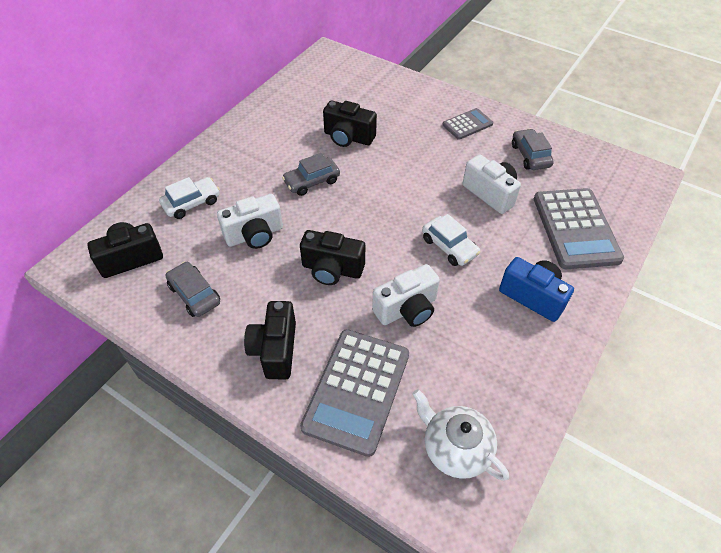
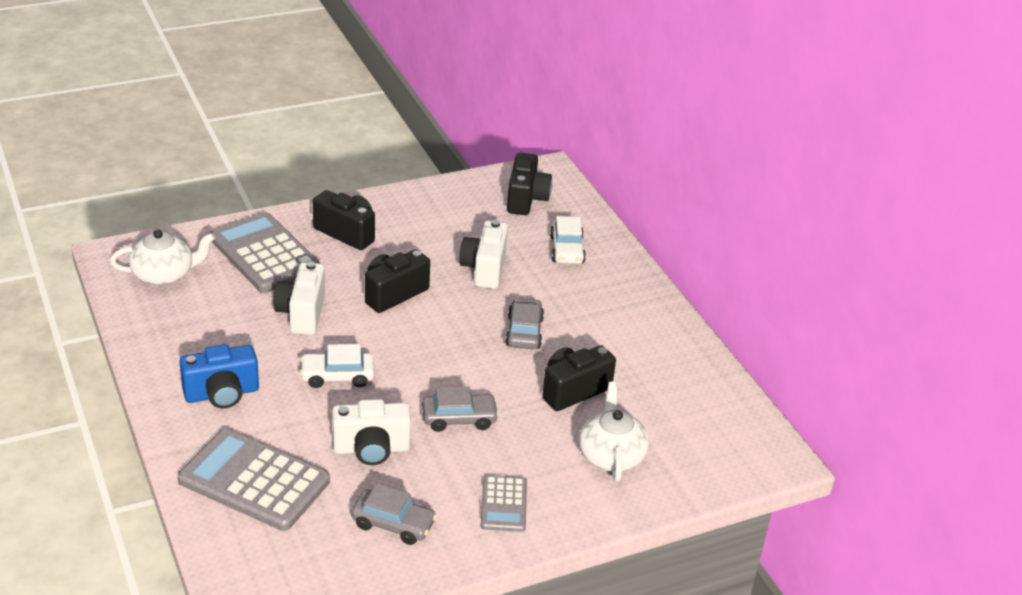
camera: 120 degrees right, 15 degrees down
grey car [165,261,220,317] -> grey car moved to [422,386,499,432]
none -> white teapot [579,382,649,481]

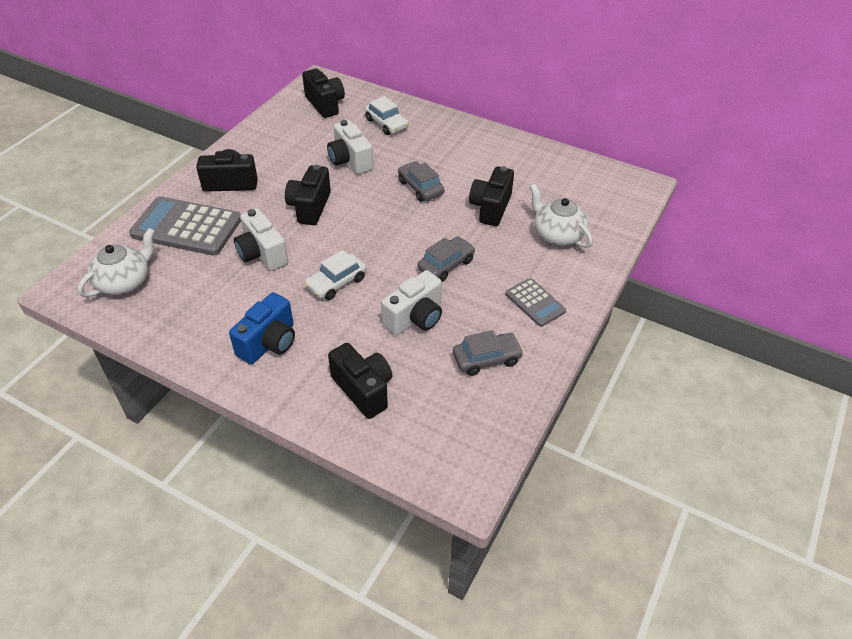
camera: 35 degrees left, 10 degrees up
grey calculator [178,429,330,531] -> black camera [328,343,393,419]

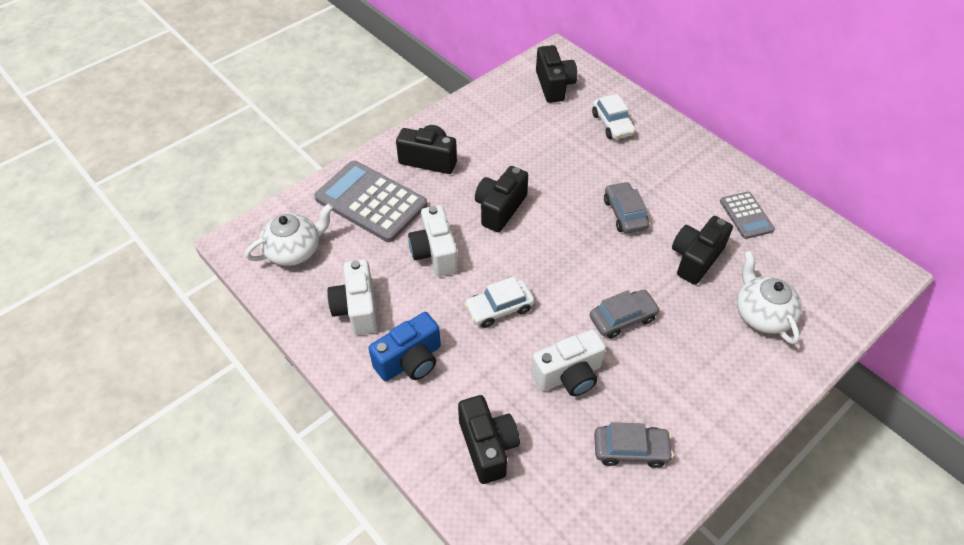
camera: 20 degrees right, 5 degrees up
white camera [327,120,373,174] -> white camera moved to [327,259,378,335]
grey calculator [505,278,566,327] -> grey calculator moved to [720,192,775,239]

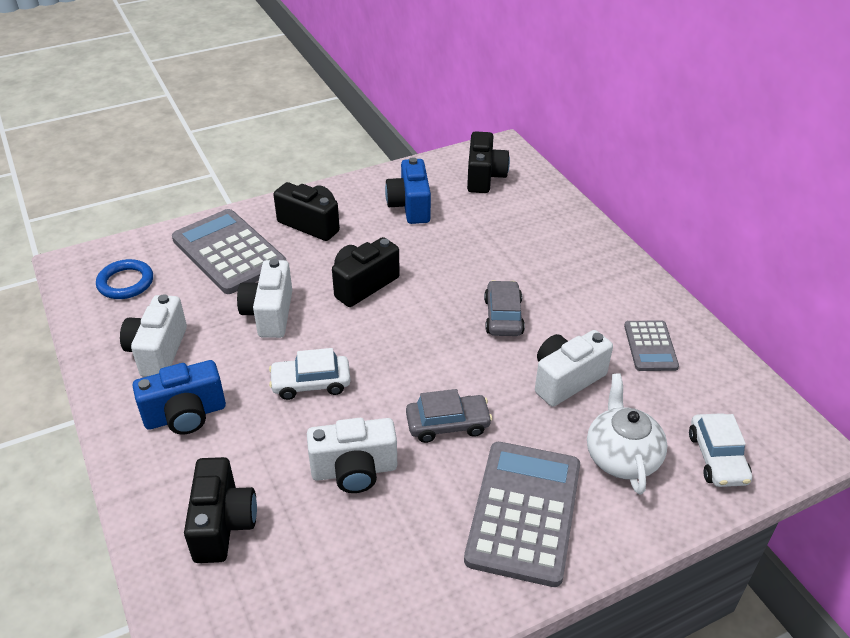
camera: 15 degrees right, 10 degrees down
white teapot [245,203,333,266] -> blue ring [96,259,153,299]
white car [592,94,636,139] -> white car moved to [689,413,752,487]
grey car [594,422,674,468] -> none
black camera [672,216,733,285] -> white camera [535,330,613,407]
none -> blue camera [385,157,431,224]
none -> grey calculator [464,442,580,587]

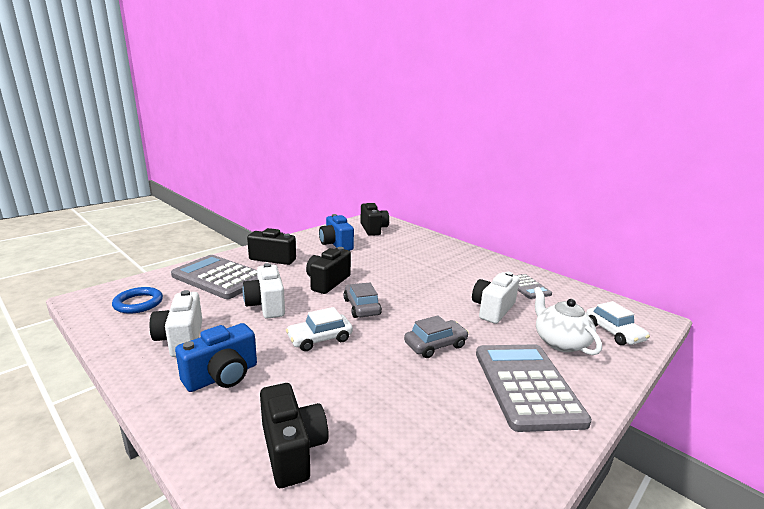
camera: 20 degrees left, 20 degrees down
white camera [307,418,397,493] -> none
grey car [484,280,525,336] -> grey car moved to [344,283,382,318]

